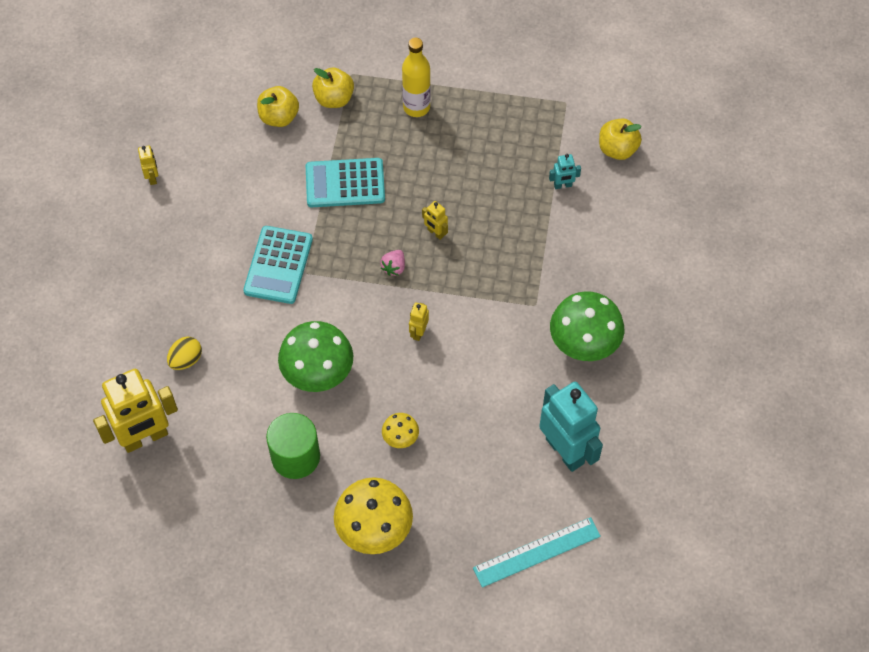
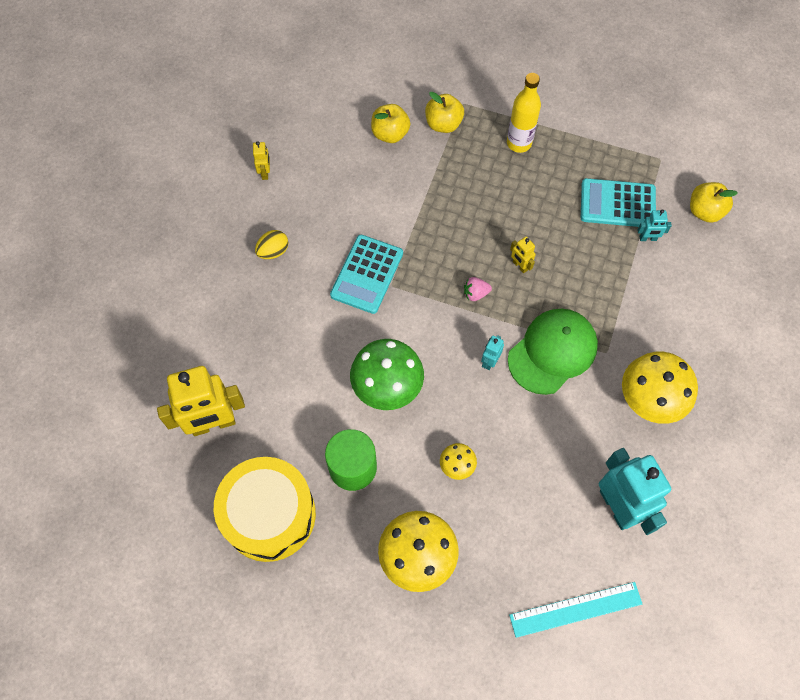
camera: 10 degrees right, 5 degrees up
yellow egg [167,337,202,370] -> yellow egg moved to [255,230,288,259]
turquoise calculator [306,158,385,207] -> turquoise calculator moved to [581,178,656,227]
pink strawberry [380,250,405,276] -> pink strawberry turned 45 degrees clockwise [464,277,492,301]
yellow robot [409,302,429,341] -> turquoise robot [481,335,504,370]
green mushroom [550,291,624,361] -> yellow mushroom [622,352,698,424]
none -> yellow drum [214,457,316,562]
none -> green cap [508,309,598,395]

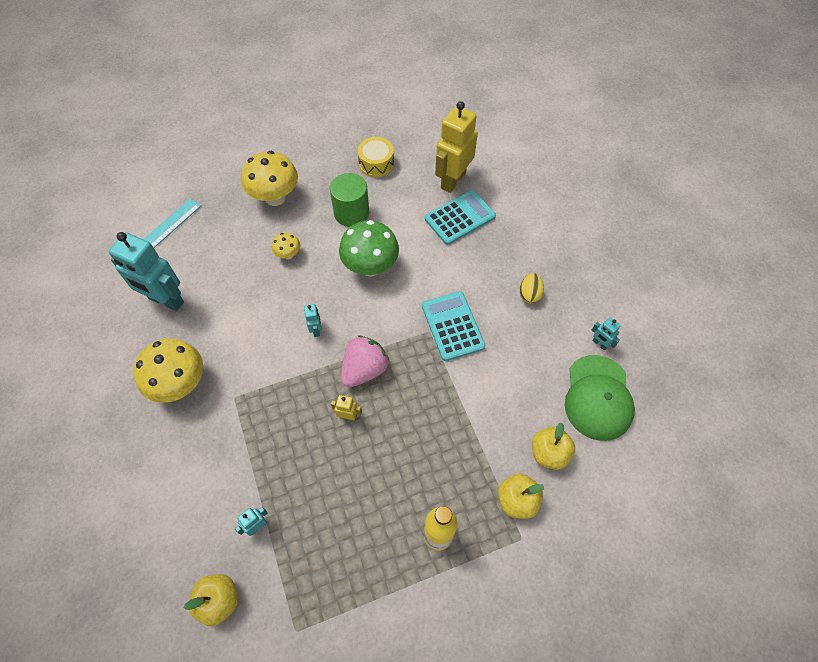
camera: 140 degrees right, 5 degrees down
yellow drum [214,457,316,562] -> yellow drum [358,137,394,177], size x0.55
yellow robot [253,141,270,180] -> turquoise robot [592,318,620,350]
pink strawberry [464,277,492,301] -> pink strawberry [341,335,389,388], size x2.01
green cap [508,309,598,395] -> green cap moved to [565,355,635,441]
turquoise calculator [581,178,656,227] -> turquoise calculator moved to [425,190,496,245]

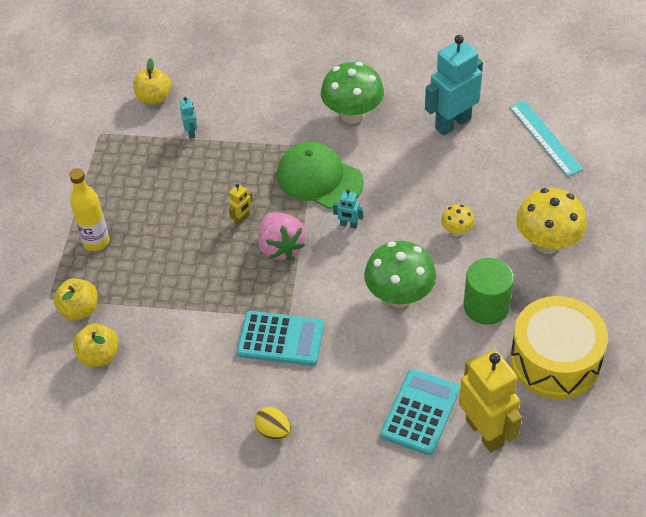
camera: 120 degrees right, 10 degrees down
yellow mushroom [133,339,203,403] -> green mushroom [321,62,384,124]
yellow drum [358,137,394,177] -> yellow drum [510,296,608,399], size x1.81
turquoise calculator [425,190,496,245] -> turquoise calculator turned 150 degrees counterclockwise [381,369,460,455]
green cap [565,355,635,441] -> green cap moved to [277,142,364,209]
turquoise robot [592,318,620,350] -> none

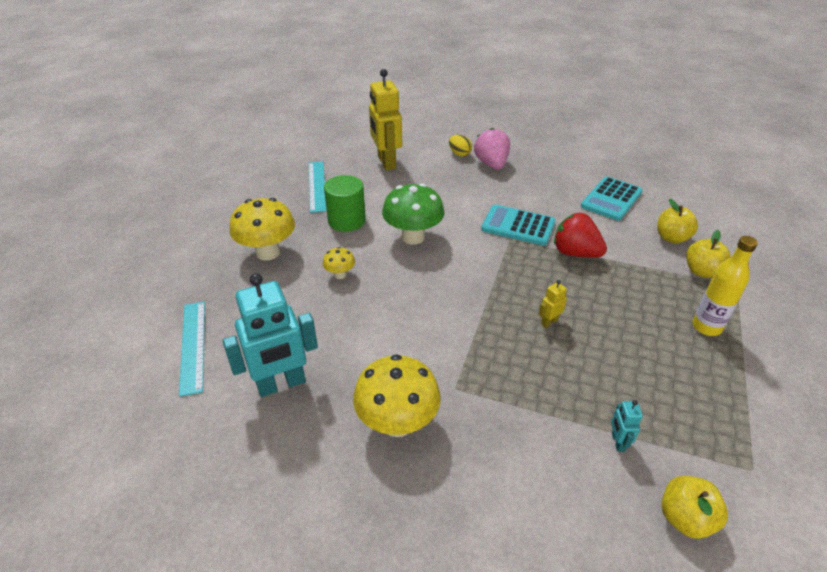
camera: 170 degrees left, 10 degrees down
yellow egg [254,407,291,440] -> yellow egg moved to [449,135,472,157]
pink strawberry [258,212,305,260] -> pink strawberry moved to [474,128,510,170]
green cap [277,142,364,209] -> none
green mushroom [321,62,384,124] -> yellow mushroom [353,354,441,437]
turquoise robot [333,189,363,229] -> none
turquoise calculator [381,369,460,455] -> turquoise calculator moved to [581,177,643,221]
yellow drum [510,296,608,399] -> turquoise ruler [308,162,327,213]
none -> red strawberry [554,213,607,258]

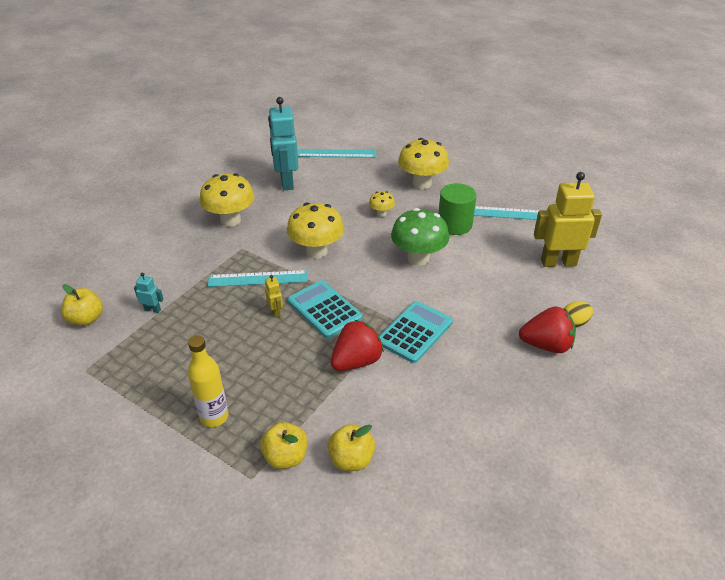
camera: 105 degrees right, 0 degrees up
pink strawberry [474,128,510,170] -> red strawberry [519,307,576,353]
turquoise calculator [581,177,643,221] -> turquoise calculator moved to [288,280,362,339]
none -> turquoise ruler [208,270,308,287]
none -> yellow mushroom [287,202,344,259]

